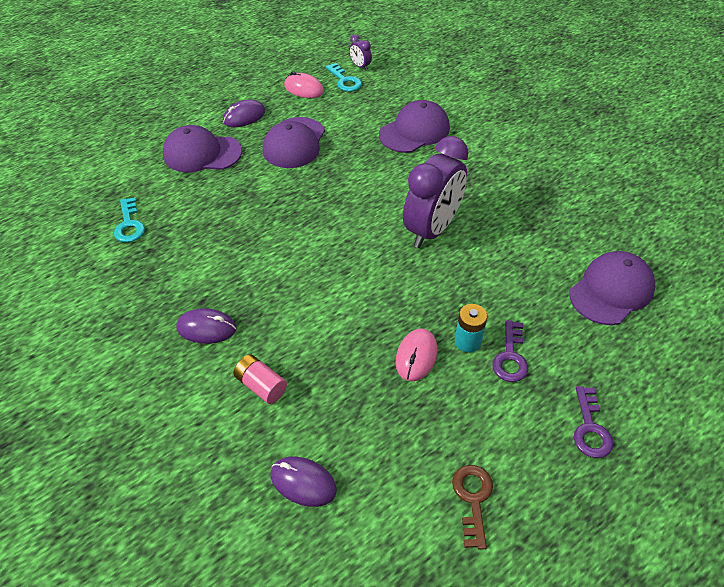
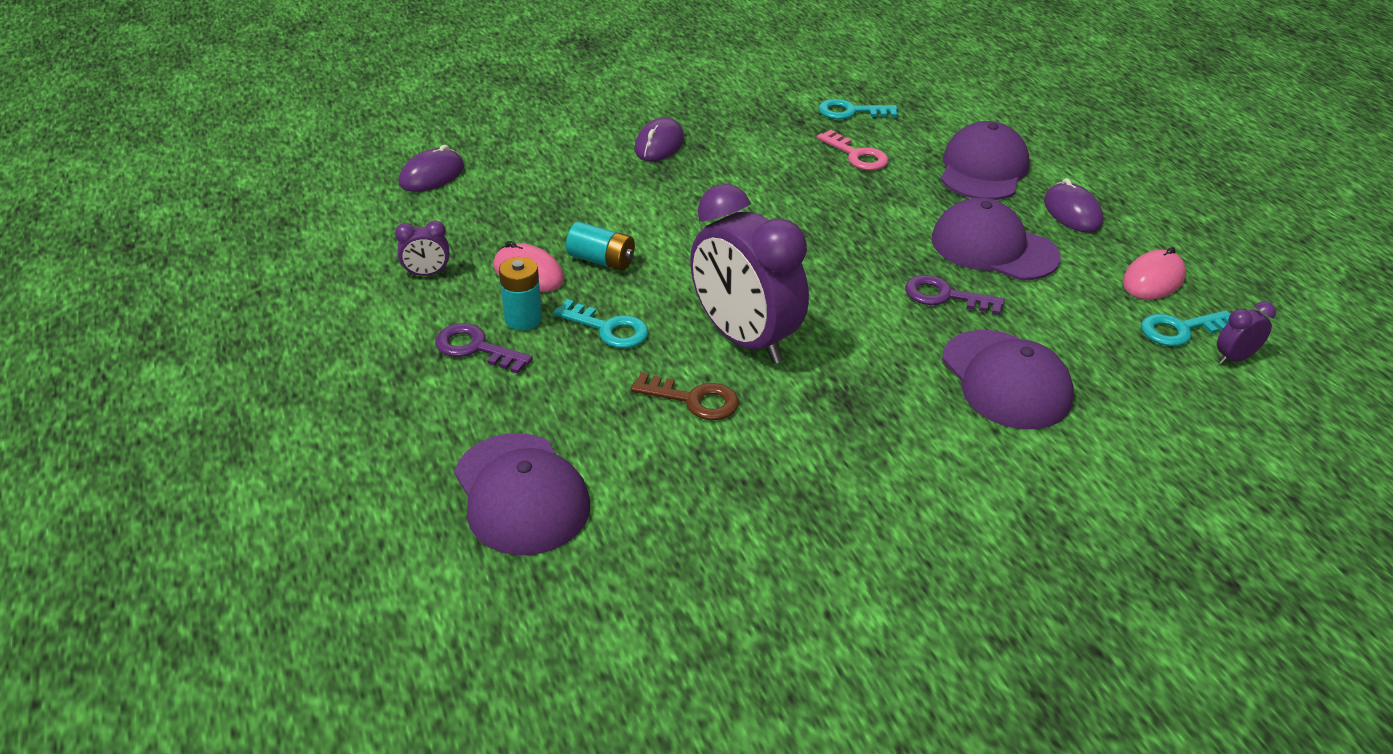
camera: 105 degrees right, 10 degrees down
pink battery [234,354,287,404] -> none
brown key [452,465,493,549] -> brown key moved to [631,372,739,420]
purple key [574,386,613,458] -> purple key moved to [905,275,1005,315]
none -> purple clock [395,221,449,276]
none -> turquoise key [553,299,648,348]
none -> turquoise battery [566,222,635,271]
none -> pink key [817,130,888,170]

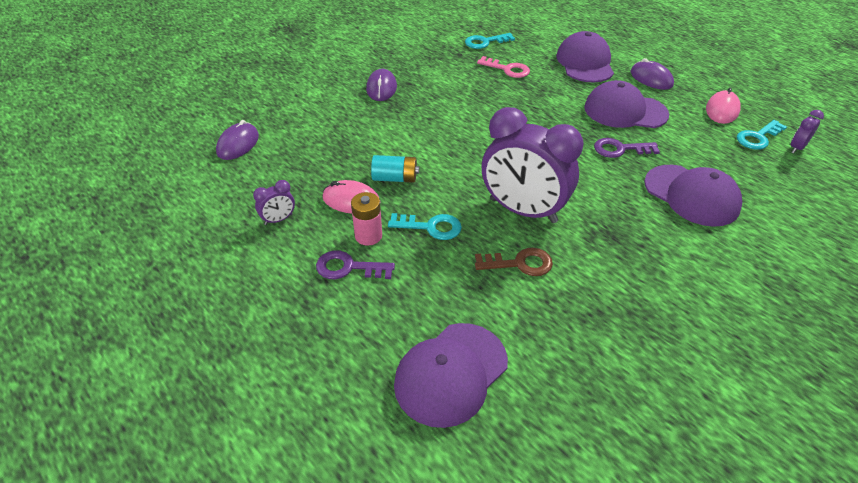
camera: 20 degrees left, 5 degrees up
purple cap [454,433,590,555] -> purple cap turned 90 degrees clockwise [394,323,508,428]
turquoise battery [499,257,542,330] -> pink battery [351,192,382,246]

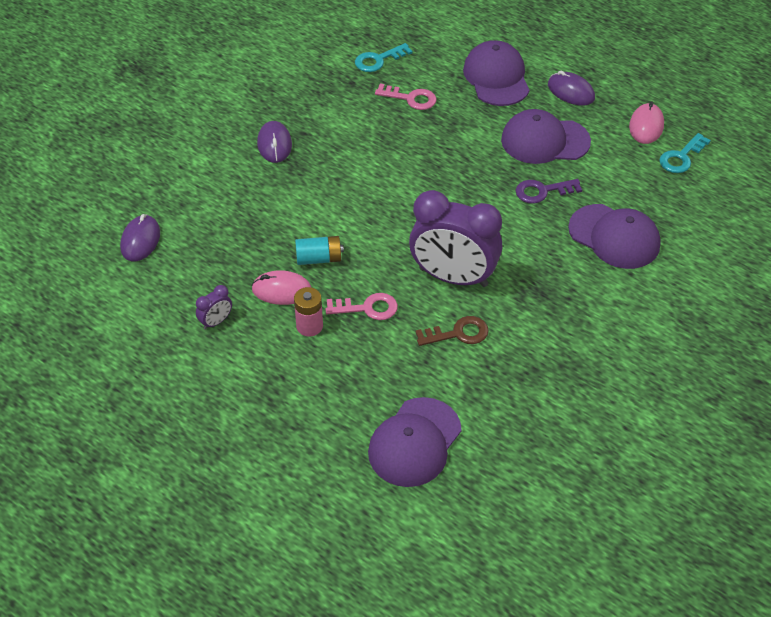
camera: 10 degrees left, 5 degrees up
purple key [316,250,395,279] -> none
turquoise key [388,213,462,240] -> pink key [326,293,398,320]
purple clock [791,110,824,153] -> none

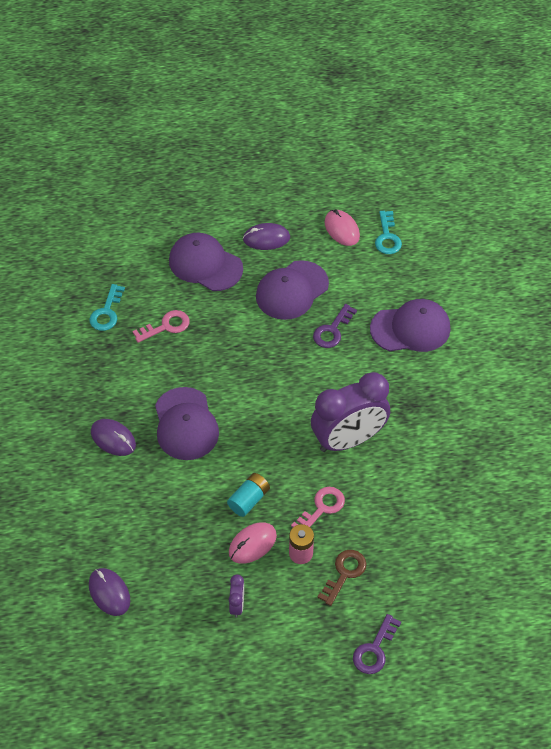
camera: 45 degrees left, 5 degrees up
purple cap [368,397,461,487] -> purple cap moved to [155,387,219,460]
brown key [416,316,489,346] -> brown key moved to [317,550,367,606]
none -> purple key [353,614,401,674]

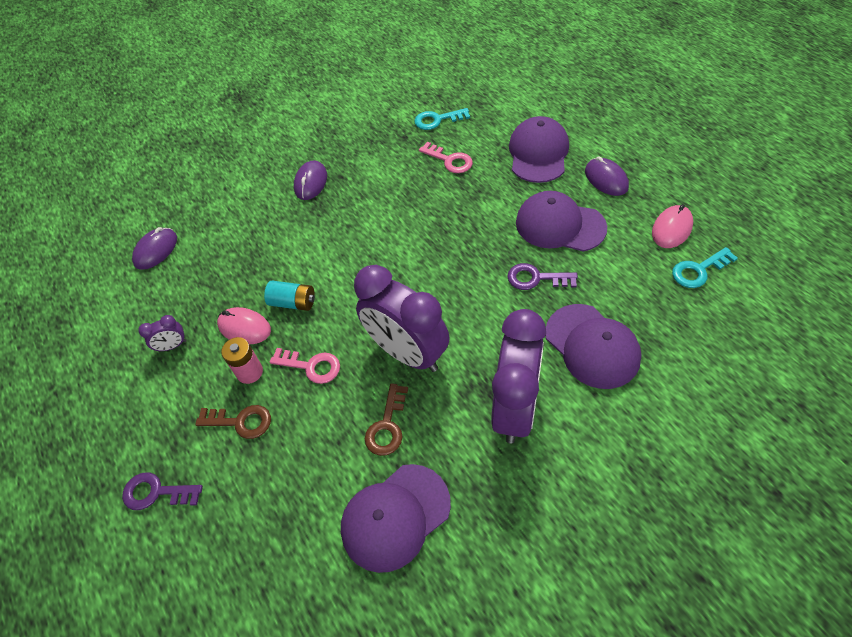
camera: 70 degrees right, 0 degrees up
purple cap [155,387,219,460] -> purple cap moved to [341,464,451,573]
none -> brown key [365,383,408,456]
none -> purple clock [491,309,546,444]

